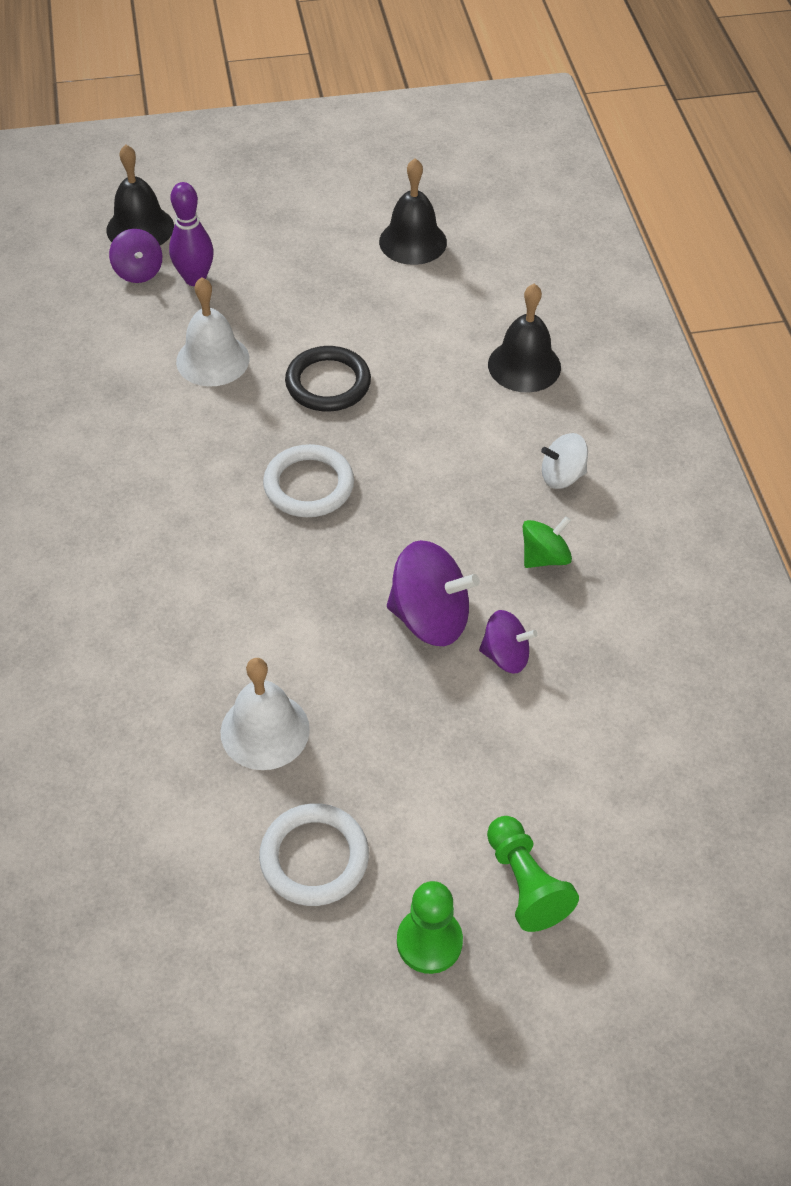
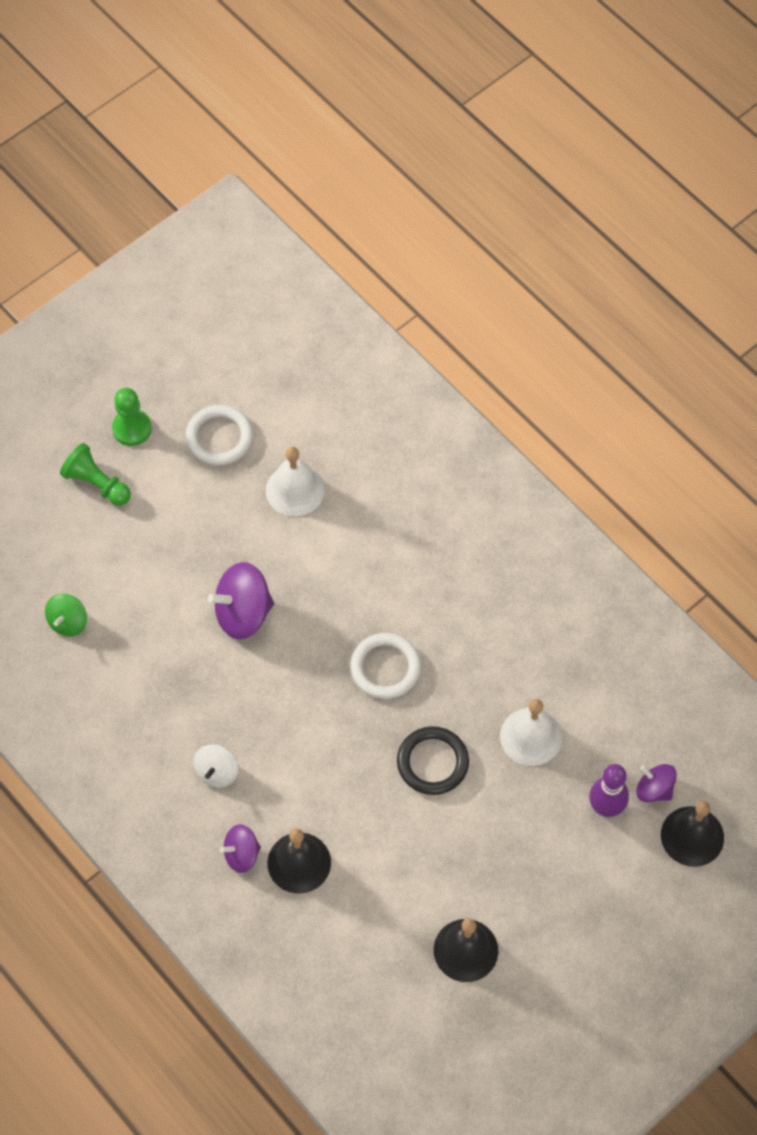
camera: 150 degrees right, 10 degrees up
purple spinning top [479,610,538,673] -> purple spinning top moved to [220,824,261,873]
green spinning top [523,516,572,568] -> green spinning top moved to [45,594,87,637]
white spinning top [541,433,588,489] -> white spinning top turned 150 degrees clockwise [193,744,238,788]

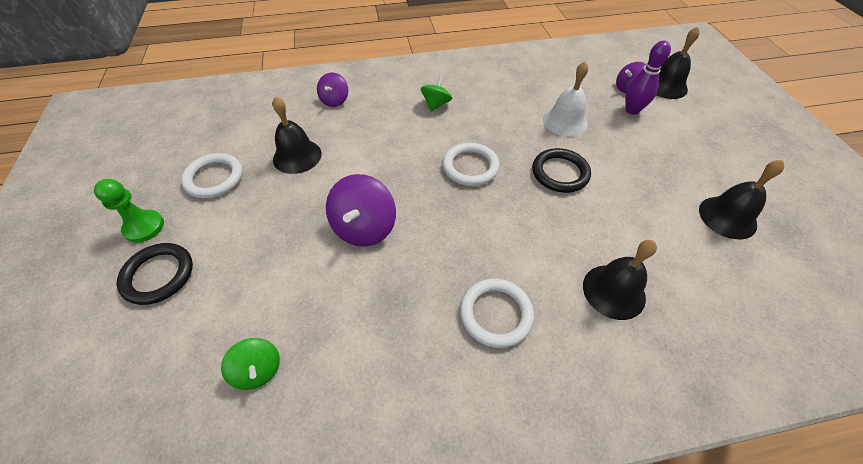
camera: 60 degrees left, 10 degrees down
green pawn [60,443,131,506] -> black ring [117,243,193,305]
white spinning top [193,744,238,788] -> white ring [460,278,534,348]
purple spinning top [220,824,261,873] -> purple spinning top moved to [317,73,348,107]
white bell [266,447,325,516] -> black bell [272,96,322,174]
none -> green spinning top [421,76,452,112]

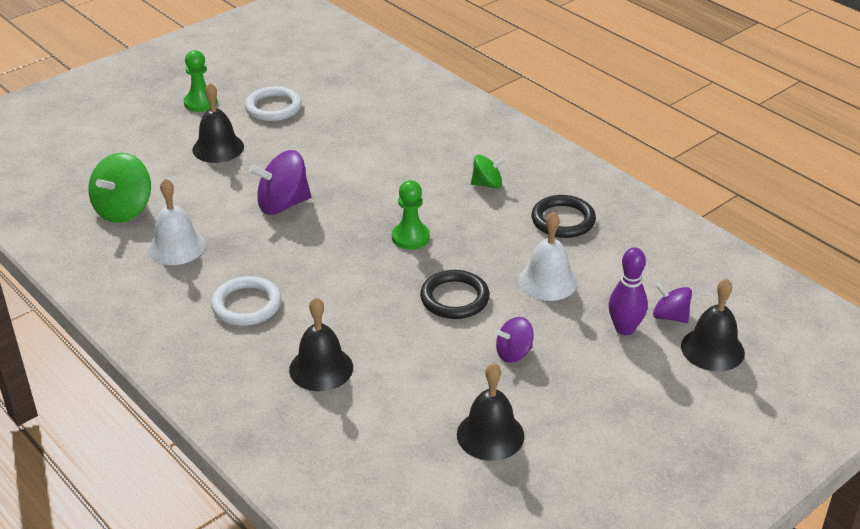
camera: 60 degrees right, 15 degrees down
black ring [117,243,193,305] -> black ring moved to [531,195,596,238]
green spinning top [221,338,280,390] -> green spinning top [88,153,151,223], size x1.68
black bell [272,96,322,174] -> black bell moved to [192,83,244,163]
purple spinning top [317,73,348,107] -> purple spinning top moved to [496,317,534,363]
white ring [443,143,500,186] -> green pawn [392,180,430,250]
none -> white bell [148,178,205,265]

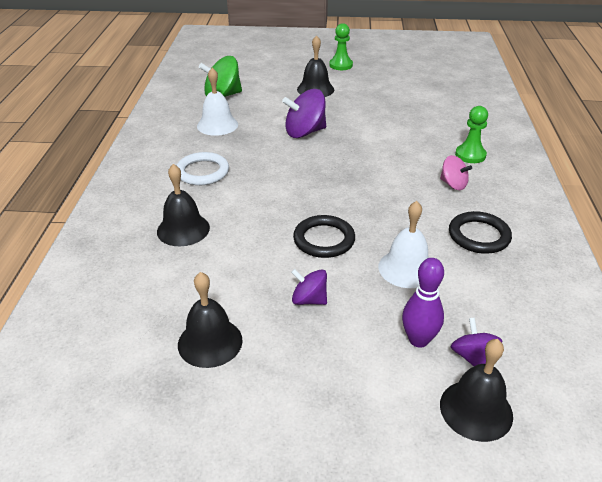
camera: 45 degrees right, 0 degrees up
white ring [245,86,302,121] -> none
purple spinning top [249,150,311,215] -> purple spinning top turned 45 degrees counterclockwise [282,89,326,138]
green pawn [392,180,430,250] -> green pawn moved to [455,106,488,163]
green spinning top [471,155,506,189] -> pink spinning top [440,155,472,190]

